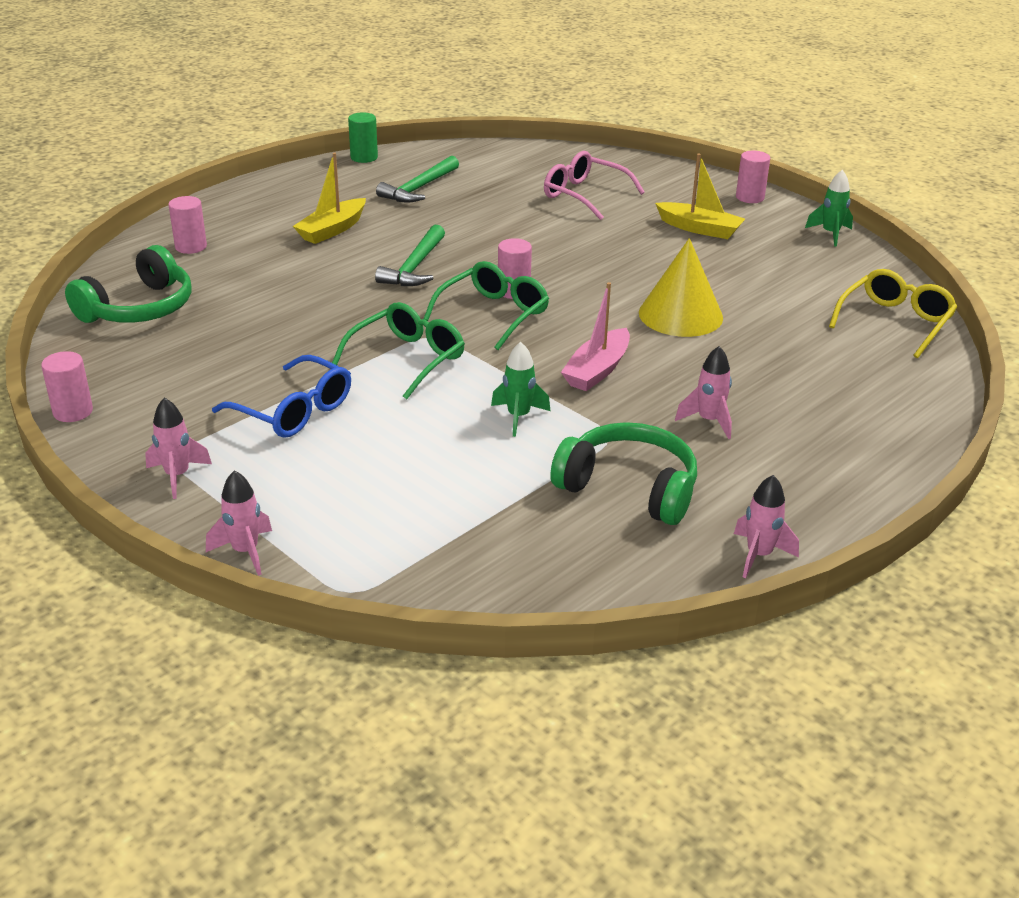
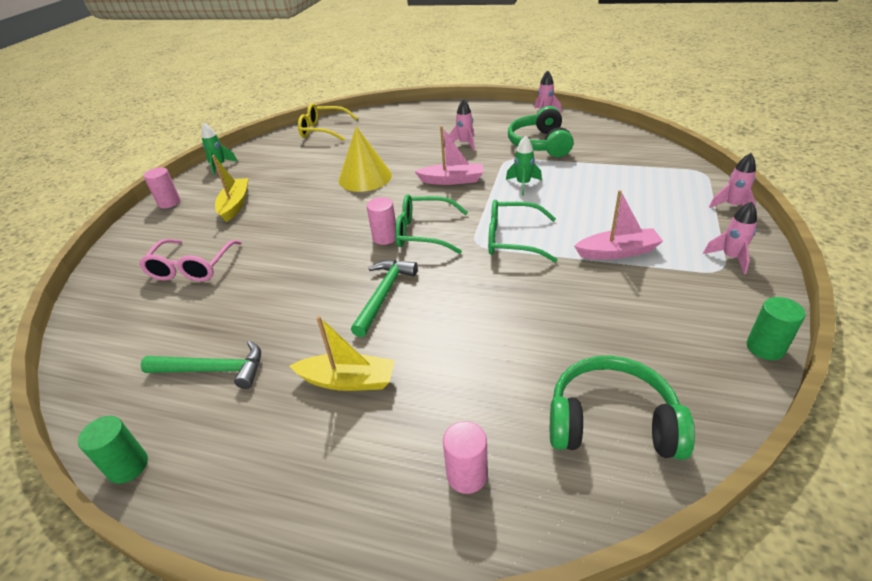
camera: 115 degrees left, 5 degrees up
pink cylinder [41,351,93,422] -> green cylinder [747,297,806,360]
blue glasses [212,355,351,438] -> pink boat [574,190,663,259]
green hammer [375,225,445,286] -> green hammer turned 60 degrees counterclockwise [351,260,418,337]

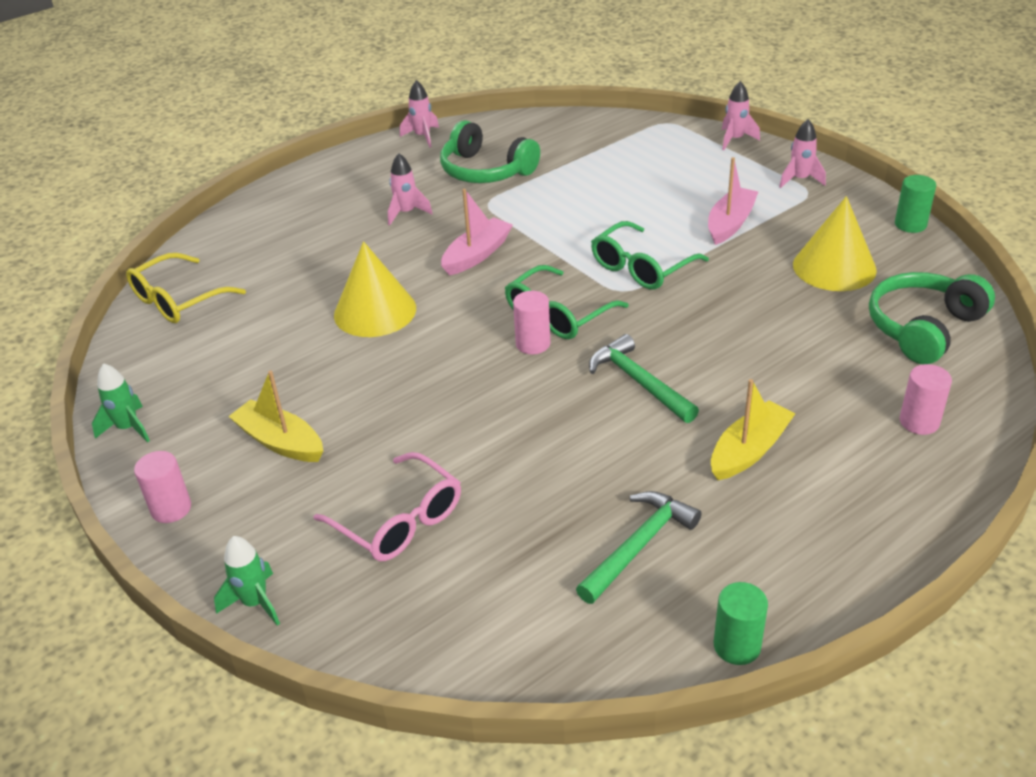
camera: 55 degrees left, 0 degrees up
green rocket [506,135,542,195] -> green rocket moved to [214,536,280,626]
none -> yellow cone [793,196,877,291]

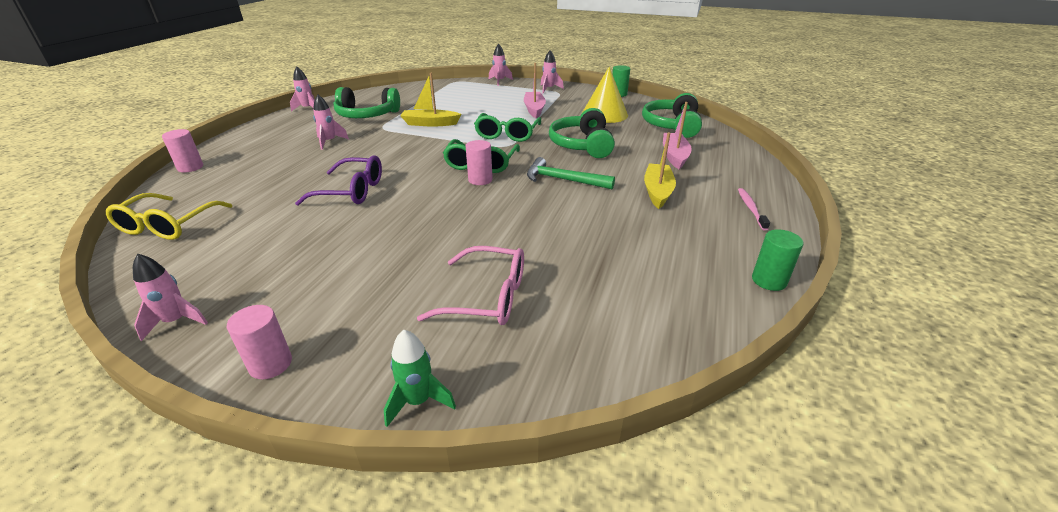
camera: 35 degrees left, 5 degrees down
green rocket [92,363,150,442] -> pink rocket [133,254,208,341]
yellow boat [228,371,323,462] -> yellow boat moved to [400,73,461,127]
yellow cone [334,241,416,337] -> purple glasses [295,156,382,206]
pink boat [441,189,513,275] -> pink boat moved to [663,102,692,169]
green hammer [576,491,702,604] -> none
pink cylinder [900,364,952,435] -> pink cylinder moved to [162,129,203,173]
none -> green headphones [549,108,615,158]
none -> pink toothbrush [738,188,770,230]

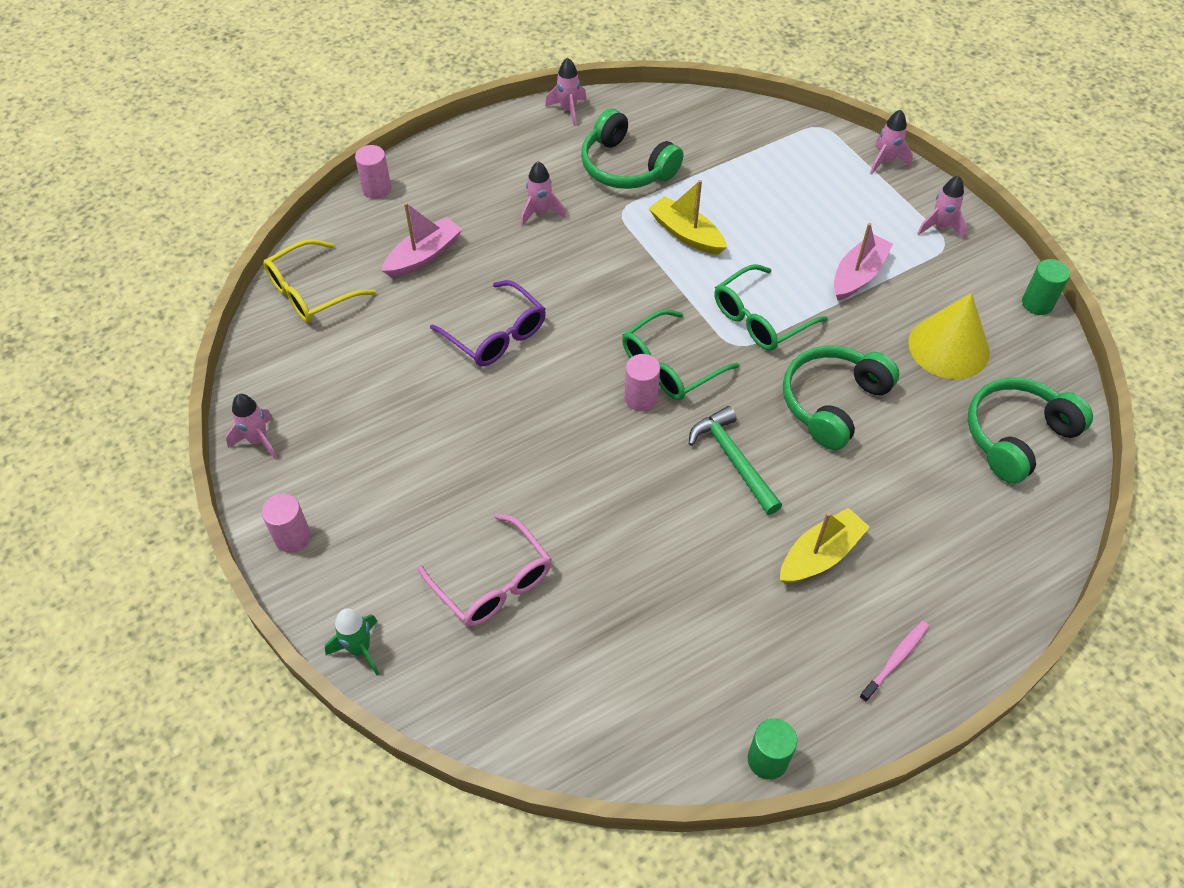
camera: 40 degrees right, 20 degrees up
pink boat [663,102,692,169] -> pink boat moved to [382,202,462,278]

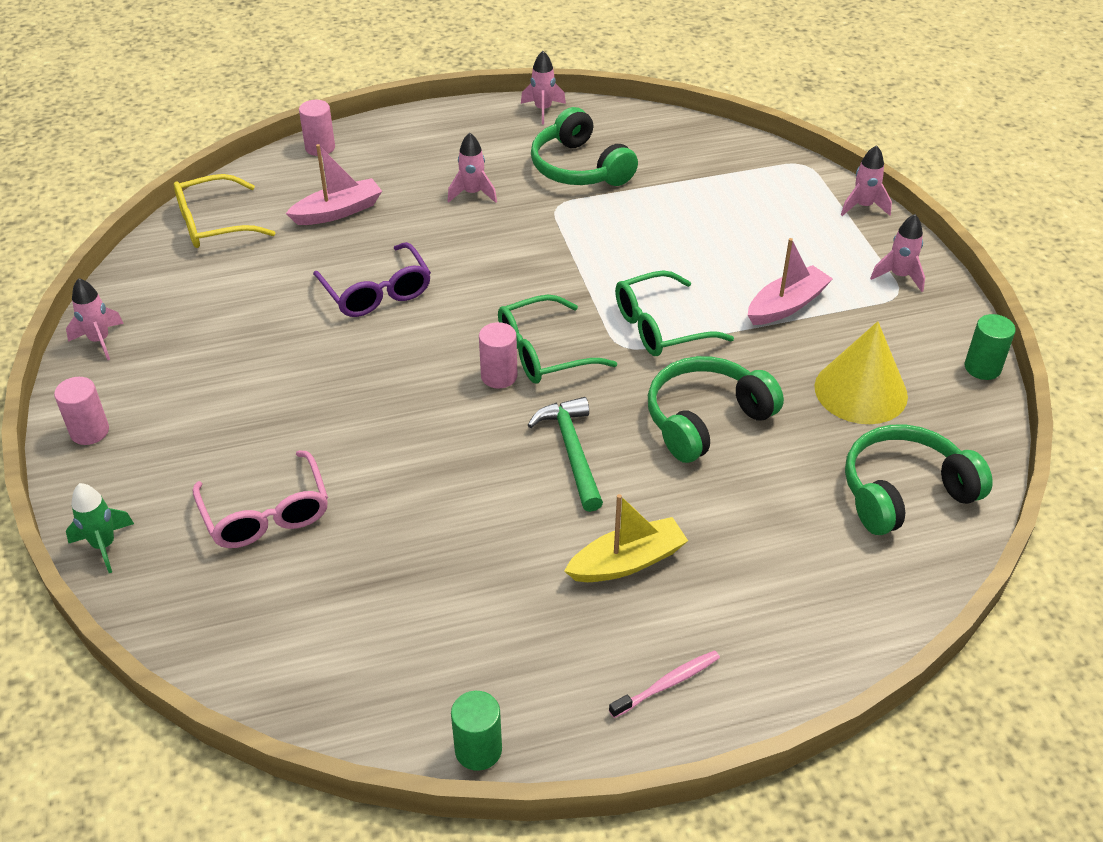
camera: 15 degrees right, 10 degrees down
yellow boat [648,180,727,255] -> none

